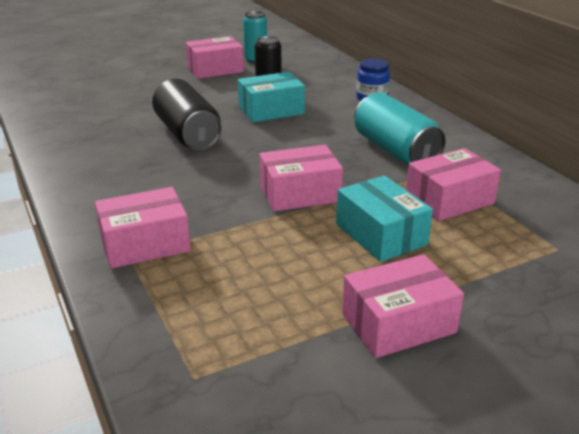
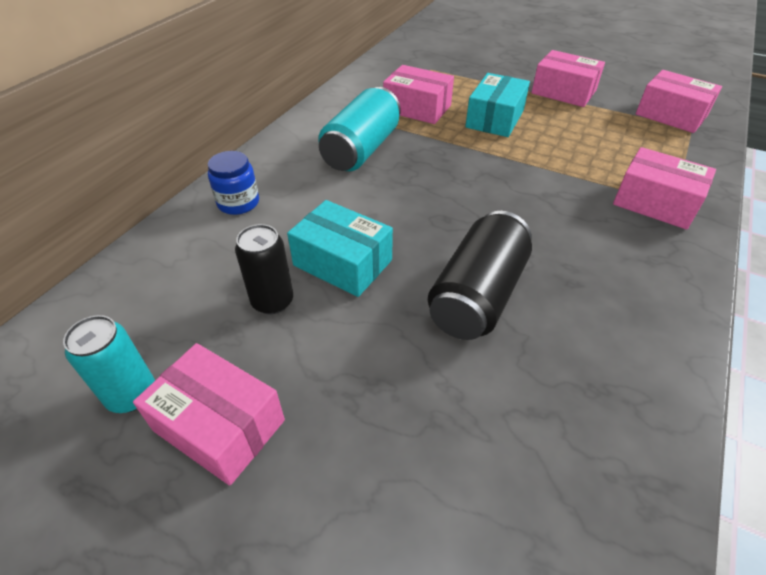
camera: 125 degrees left, 15 degrees up
pink box [260,145,343,211] -> pink box moved to [636,70,722,133]

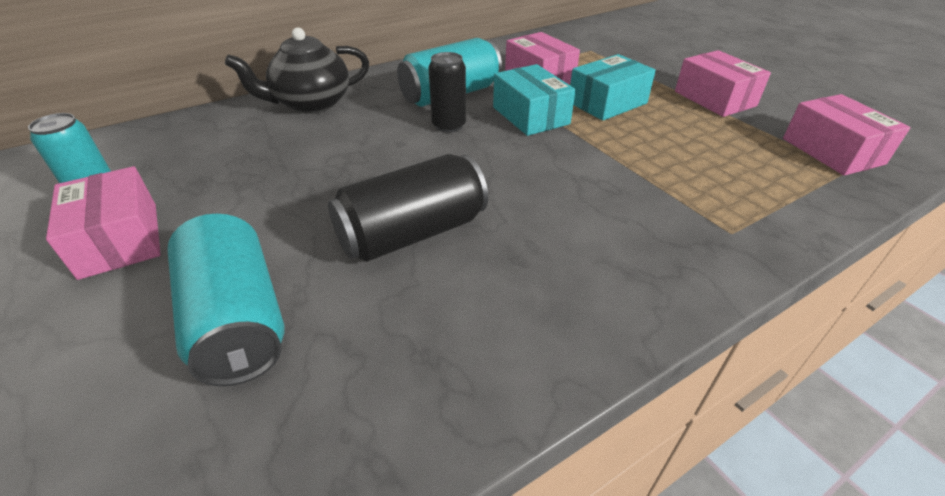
camera: 30 degrees right, 5 degrees down
blue jar [208,151,259,215] -> black teapot [225,27,369,114]
black can [235,224,293,314] -> black can moved to [428,52,466,132]
turquoise box [287,200,393,297] -> turquoise box moved to [493,64,576,136]
pink box [613,147,716,229] -> none
none -> turquoise can [167,213,285,386]

